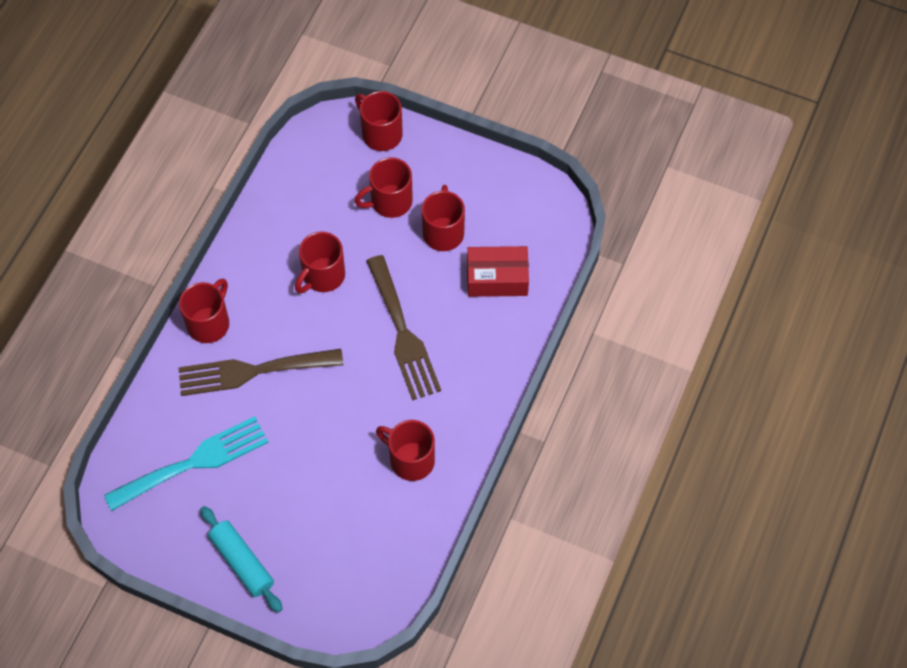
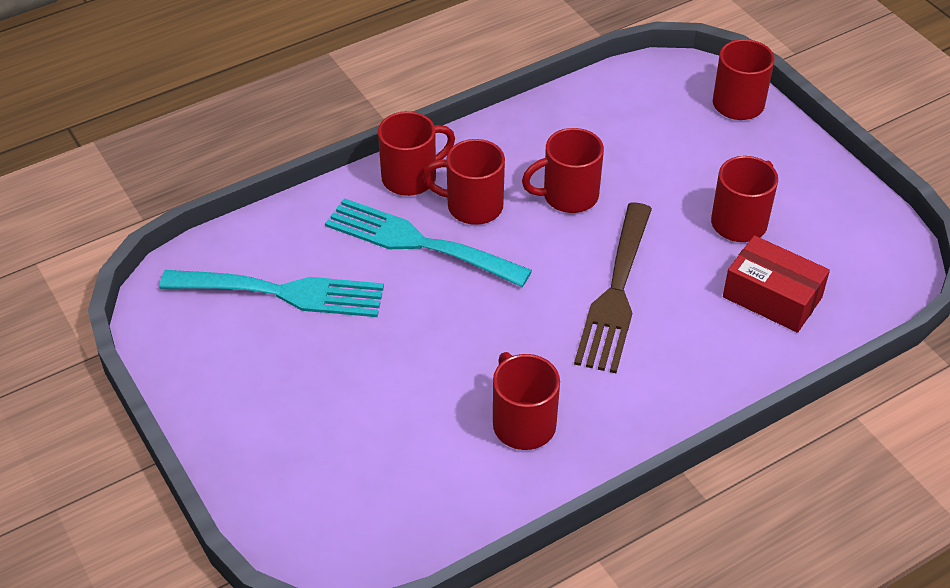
camera: 35 degrees right, 15 degrees down
brown fork [178,349,344,396] -> turquoise fork [325,198,532,287]
turquoise rolling pin [200,506,282,613] -> none
red mug [354,157,413,218] -> red mug moved to [423,139,505,225]

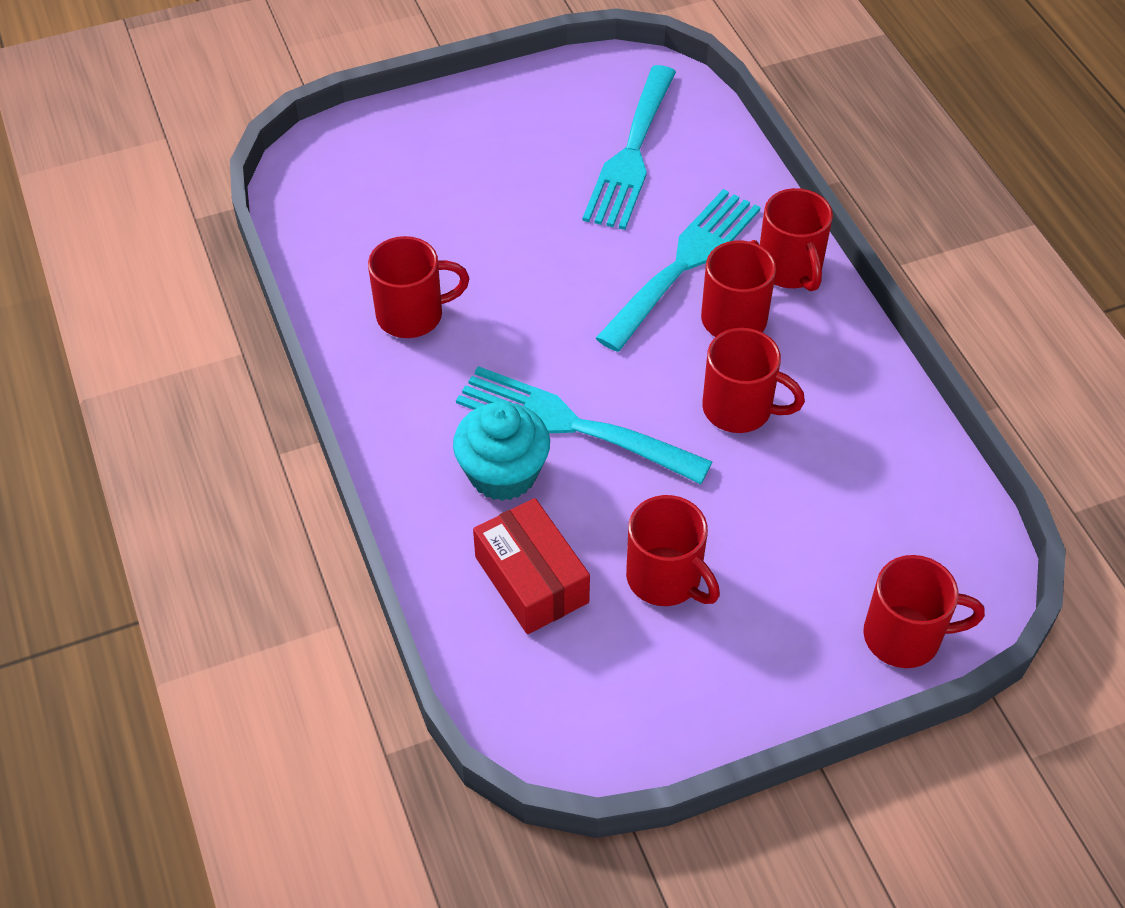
camera: 100 degrees right, 5 degrees up
red mug [522,128,604,213] -> red mug turned 120 degrees clockwise [702,328,805,433]
brown fork [574,203,652,373] -> turquoise fork [456,366,713,484]
red box [723,235,830,333] -> red box turned 75 degrees counterclockwise [473,498,590,634]
none -> turquoise cupcake [453,402,550,501]

